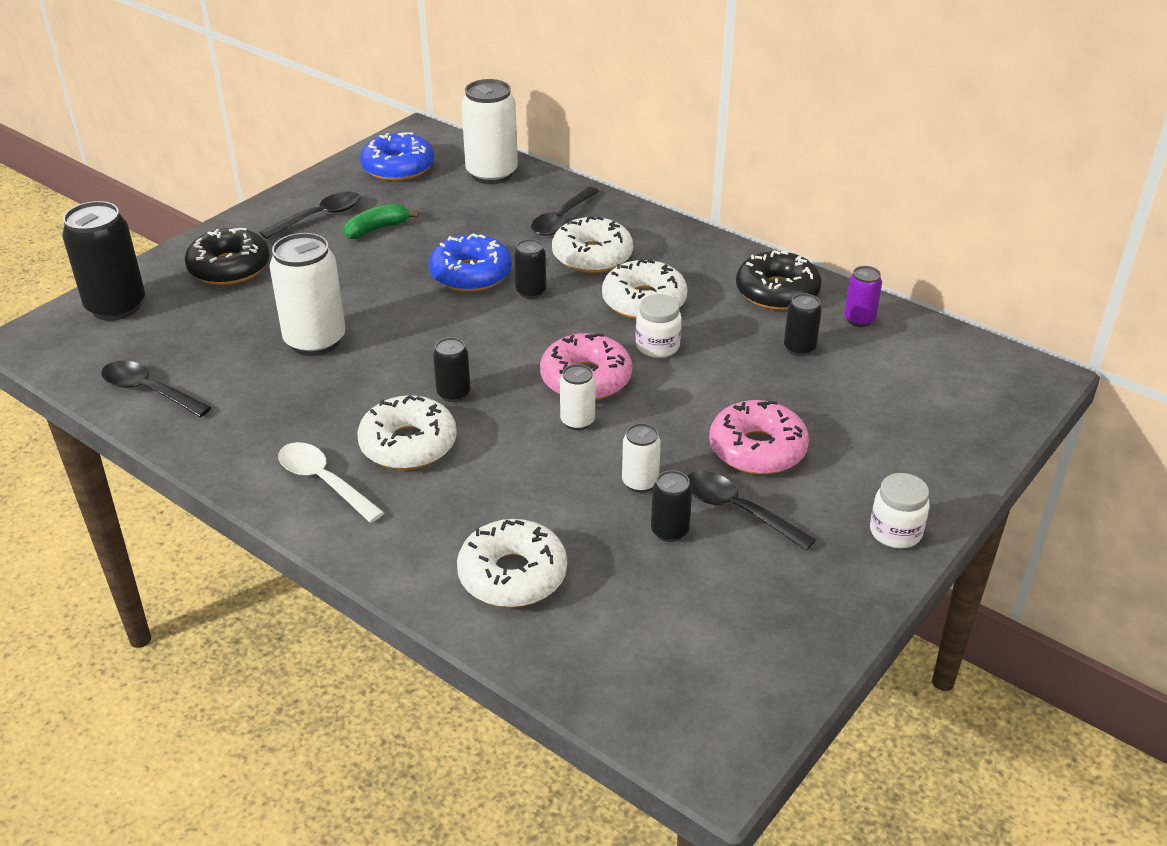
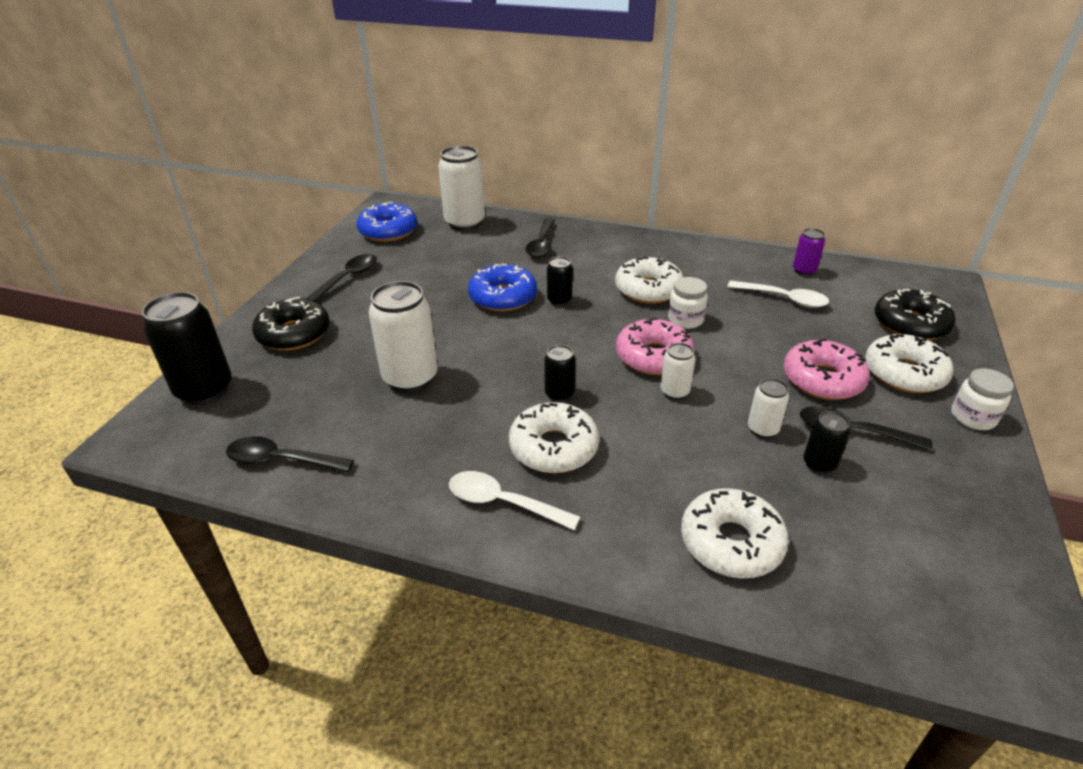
camera: 20 degrees left, 0 degrees up
green banana [344,204,419,239] -> none
white donut [552,216,633,273] -> white donut moved to [865,334,953,393]
black donut [736,250,822,310] -> black donut moved to [875,289,956,340]
black can [784,293,822,356] -> white spoon [727,280,829,308]

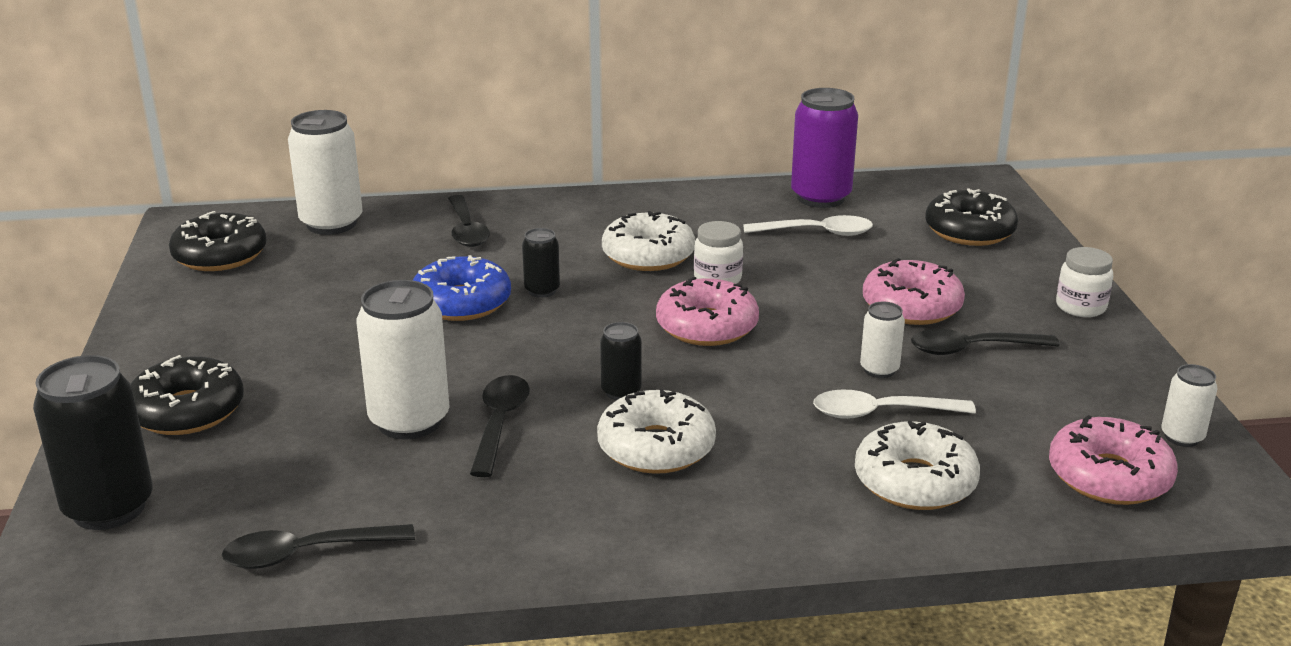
camera: 25 degrees left, 10 degrees down
black spoon [306,254,377,302] -> black spoon moved to [470,375,530,477]
blue donut [357,202,417,242] -> black donut [169,211,267,271]
white spoon [449,471,580,530] -> white spoon moved to [813,389,976,419]
white can [660,343,696,400] -> white can moved to [1161,364,1217,447]
purple can [793,228,825,276] -> purple can [791,88,858,208], size x1.94
black can [803,411,850,474] -> none
white donut [865,334,953,393] -> none
none -> pink donut [1049,415,1178,505]

